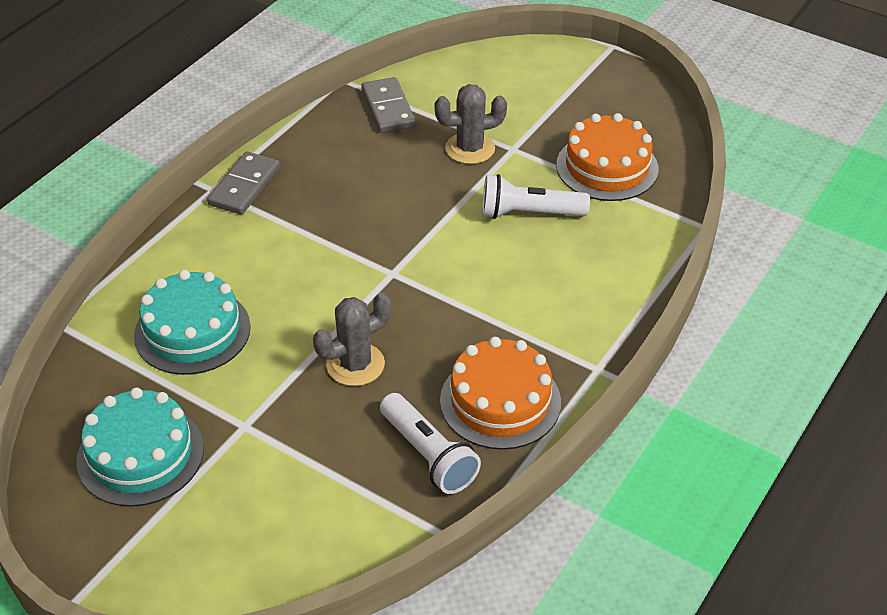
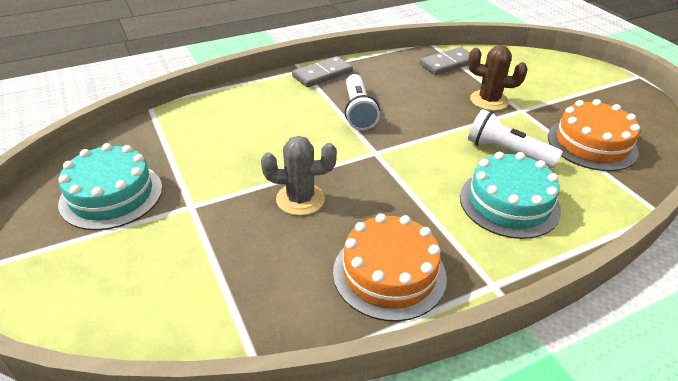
camera: 30 degrees right, 5 degrees down
turquoise cake [134,270,251,375] -> turquoise cake moved to [460,152,561,239]
grey domino [361,77,416,133] -> grey domino turned 45 degrees clockwise [419,47,470,75]
white flashlight [380,393,481,494] -> white flashlight moved to [345,74,380,130]
grey cactus [434,84,507,164] -> brown cactus [468,45,528,111]

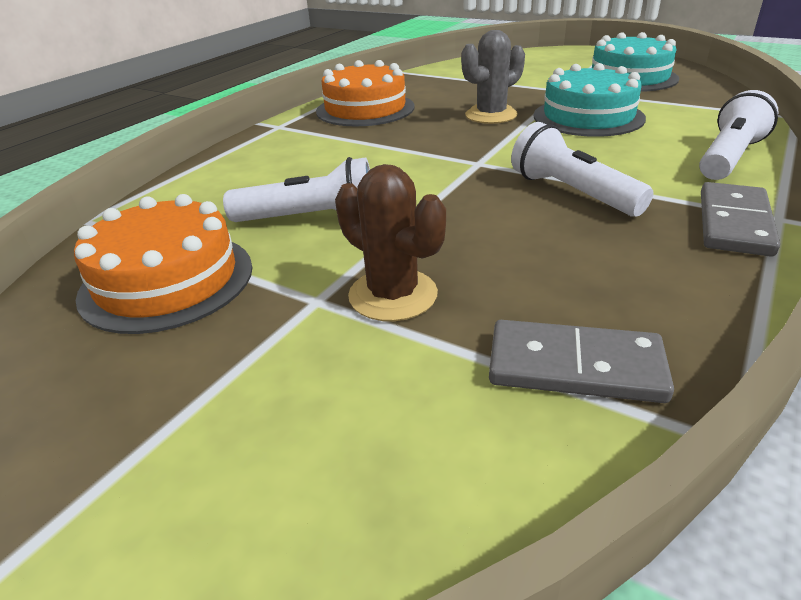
camera: 150 degrees right, 5 degrees down
grey domino [419,47,470,75] -> grey domino turned 75 degrees clockwise [489,320,674,403]
turquoise cake [460,152,561,239] -> turquoise cake moved to [534,63,646,137]
brown cactus [468,45,528,111] -> brown cactus turned 60 degrees clockwise [335,164,446,321]
none -> white flashlight [699,90,779,180]

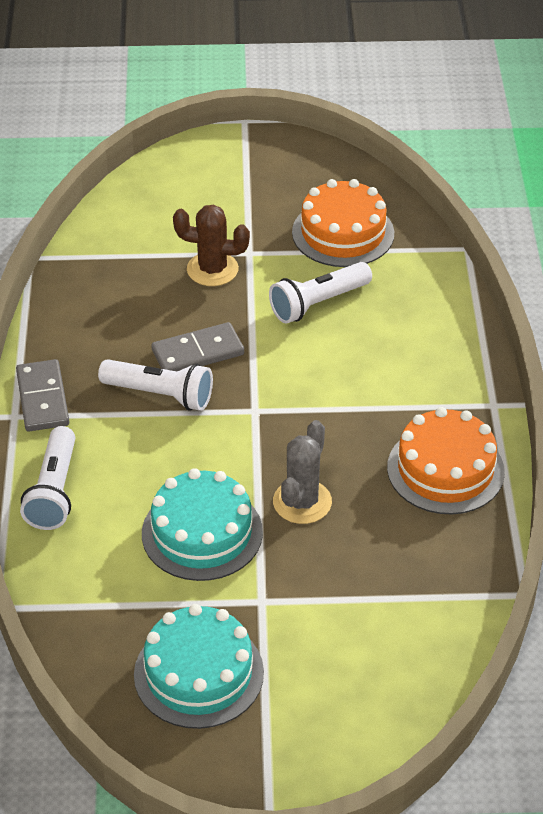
camera: 145 degrees right, 10 degrees up
grey domino [489,320,674,403] -> grey domino moved to [151,322,244,371]

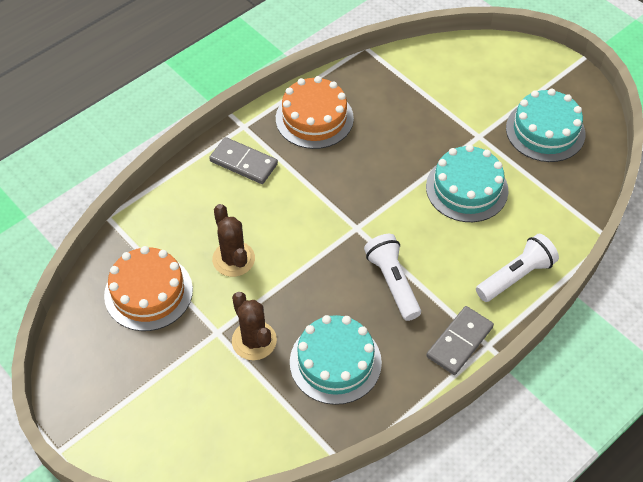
camera: 130 degrees left, 10 degrees up
grey domino [151,322,244,371] -> grey domino moved to [209,137,278,184]
white flashlight [269,262,372,324] -> brown cactus [212,204,255,277]
grey cactus [273,420,332,524] -> none
none -> turquoise cake [290,315,382,405]

